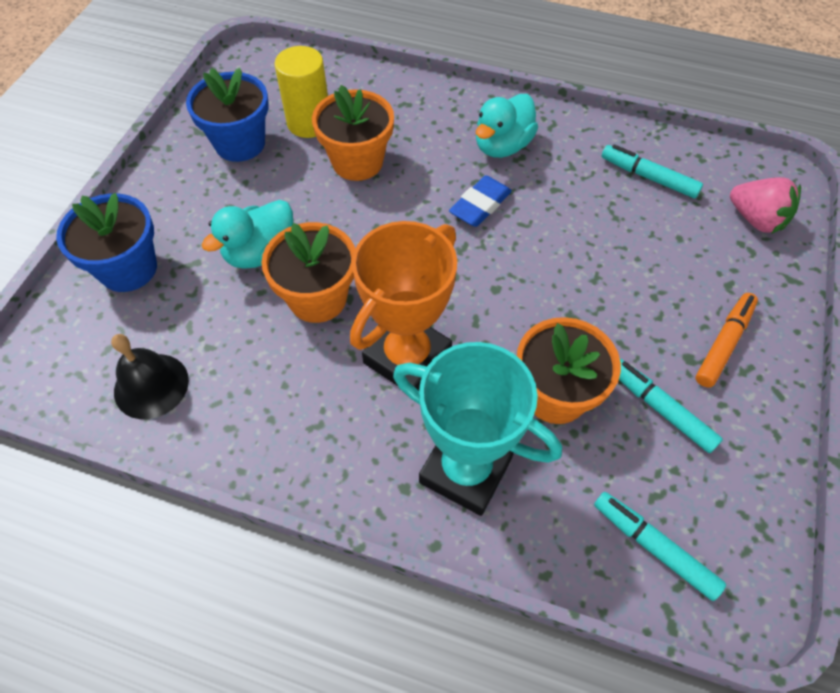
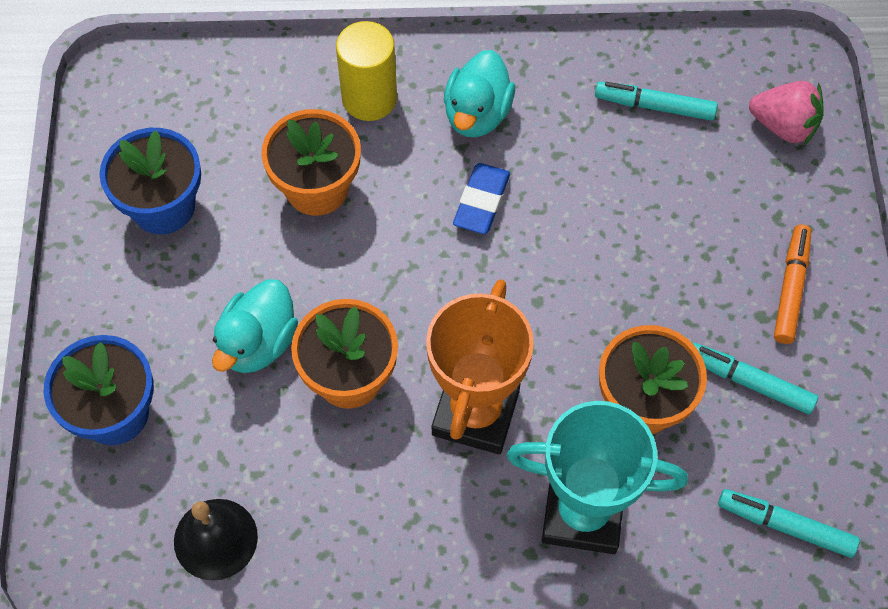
camera: 20 degrees left, 5 degrees up
yellow cylinder [274,46,328,138] -> yellow cylinder moved to [336,21,397,121]

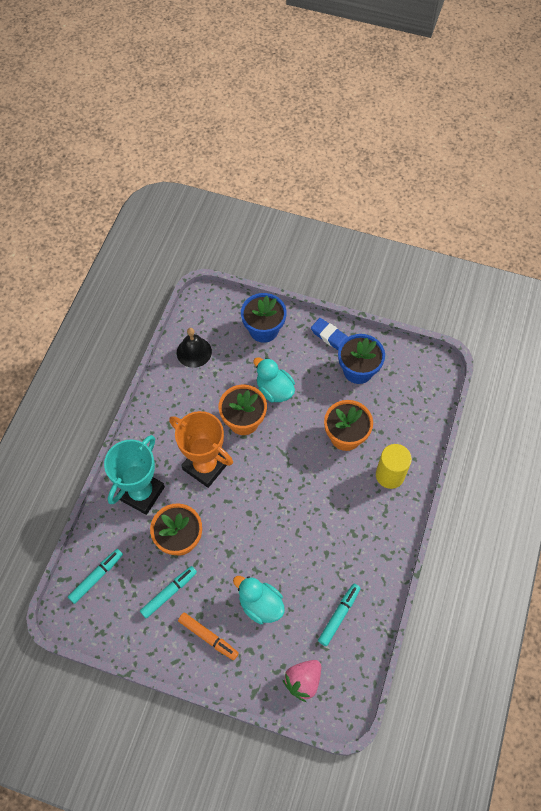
camera: 110 degrees right, 0 degrees up
turquoise duck [444,50,515,138] -> turquoise duck moved to [233,576,285,624]
blue eraser [453,163,510,234] -> blue eraser moved to [311,318,348,350]

